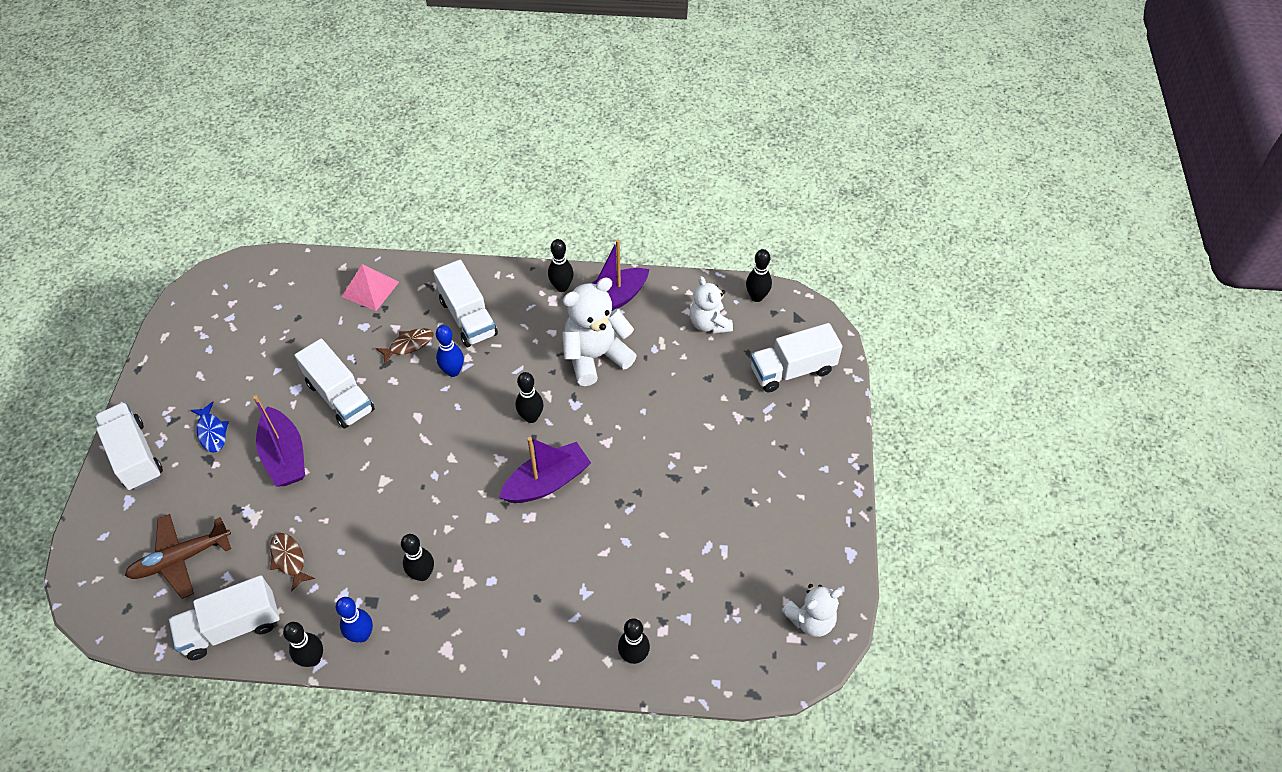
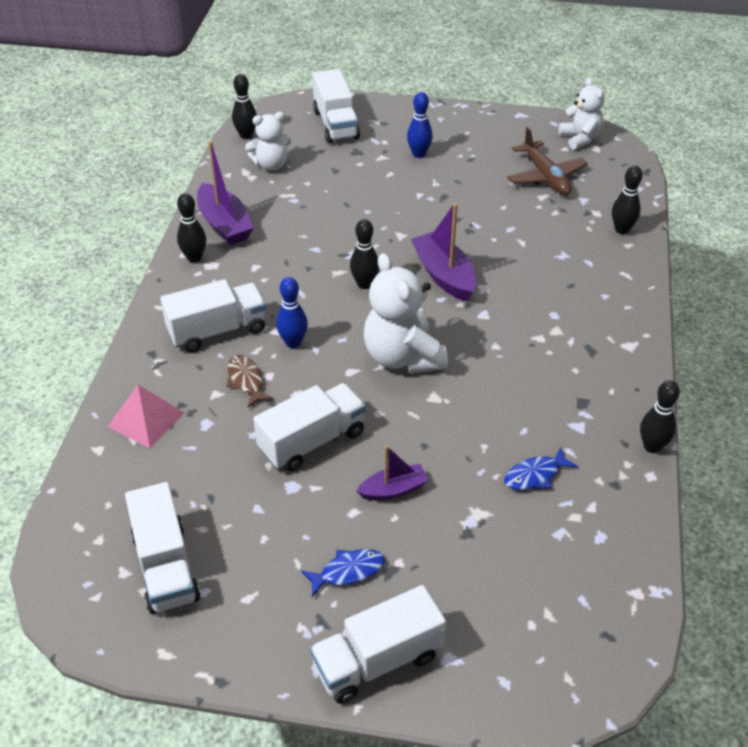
camera: 85 degrees left, 10 degrees down
brown plane [125,514,231,599] -> brown plane moved to [507,127,588,195]
white truck [169,575,280,660] -> white truck moved to [125,482,201,614]
purple boat [253,395,305,486] -> purple boat [356,445,429,500], size x0.61
brown fish [270,533,315,592] -> blue fish [504,447,578,490]
blue bowling pin [336,597,373,642] -> blue bowling pin moved to [407,92,433,158]
black bowling pin [401,534,434,581] -> none
white teddy bear [562,277,637,386] -> white teddy bear moved to [364,253,448,373]

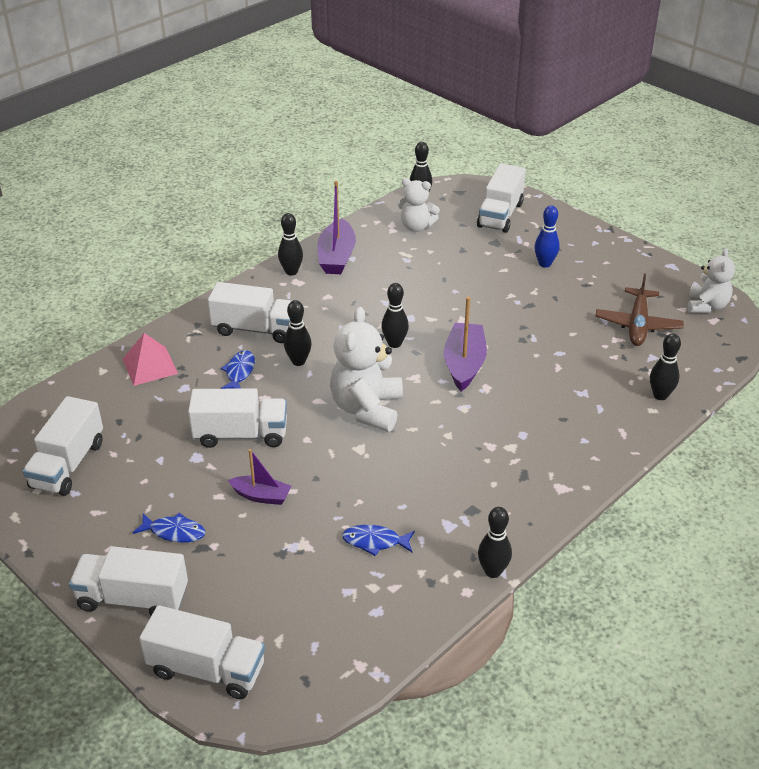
camera: 35 degrees right, 5 degrees down
brown fish [227,355,274,408] -> blue fish [220,350,255,389]
blue bowling pin [276,277,308,348] -> black bowling pin [284,300,312,366]
none -> white truck [139,605,265,699]

